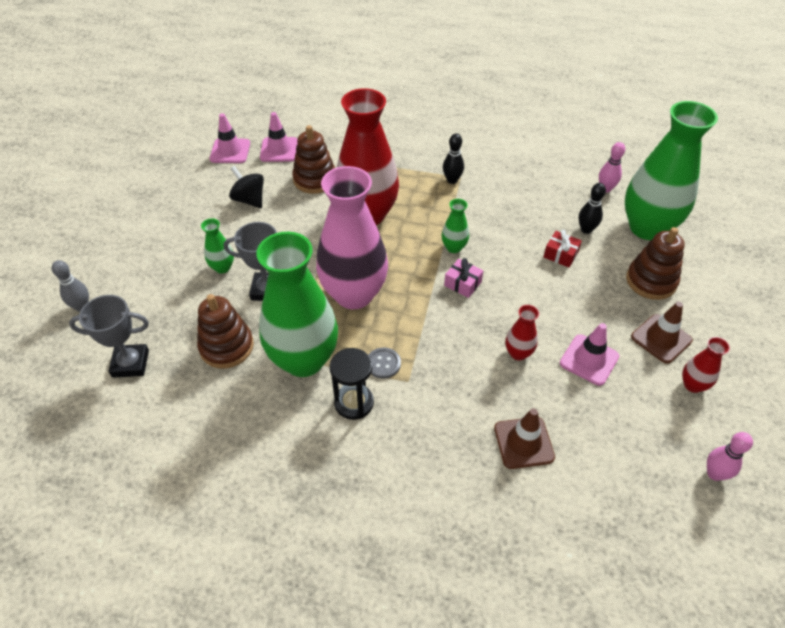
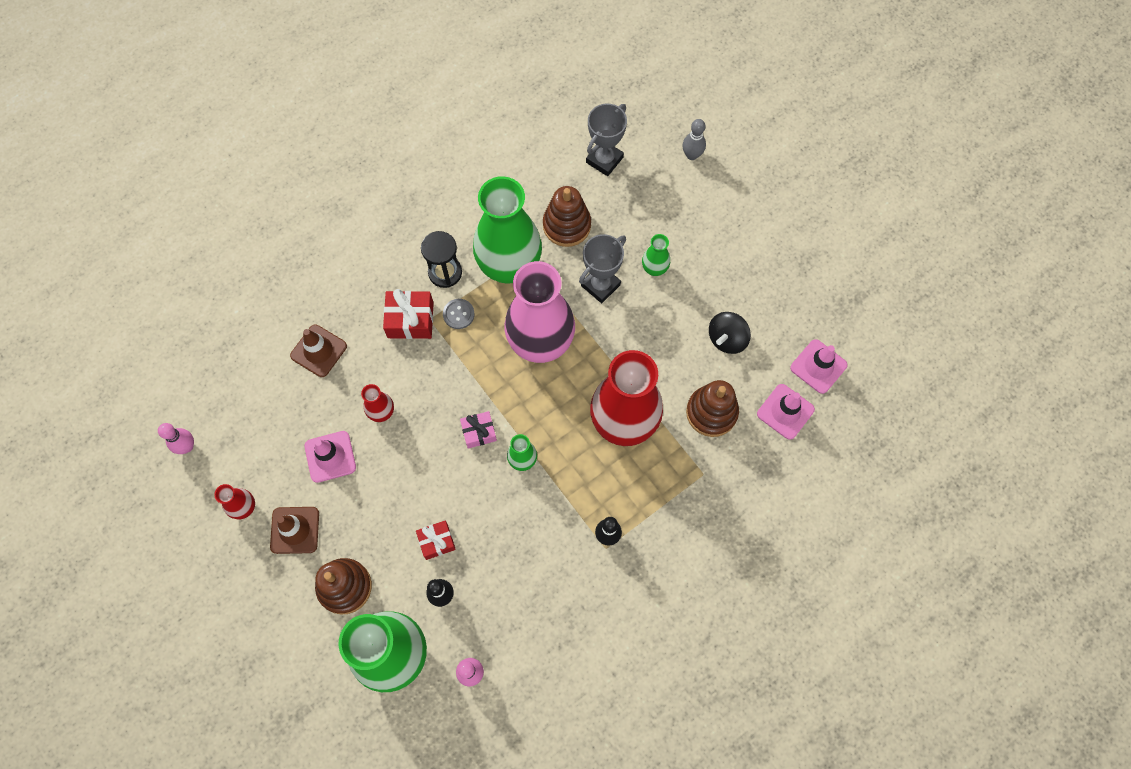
camera: 130 degrees right, 20 degrees up
black spinning top [229,166,264,208] -> black spinning top turned 135 degrees clockwise [709,312,751,354]
none -> red gift [383,289,434,339]

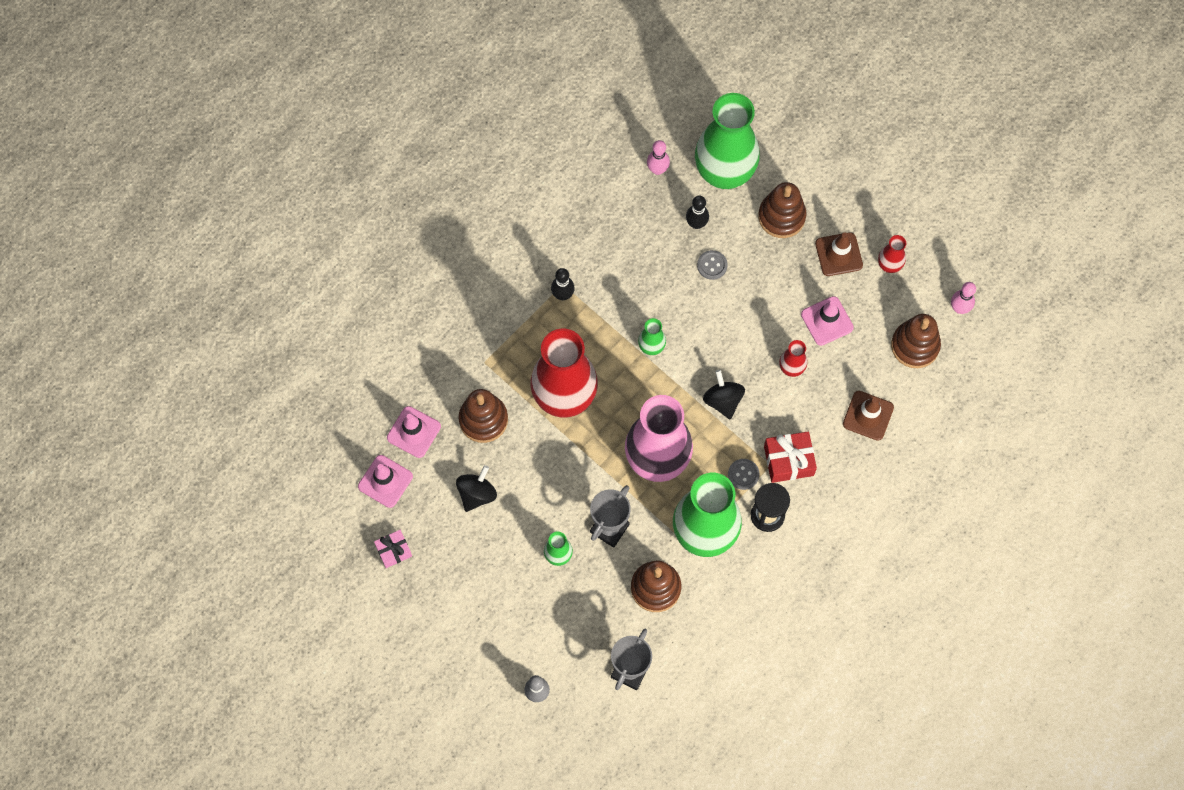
camera: 170 degrees right, 0 degrees up
red gift [416,521,456,560] -> grey button [697,250,728,280]
pink gift [460,411,497,449] -> pink gift moved to [374,530,412,568]
none -> black spinning top [703,370,745,420]
none -> brown stacking toy [891,314,941,368]

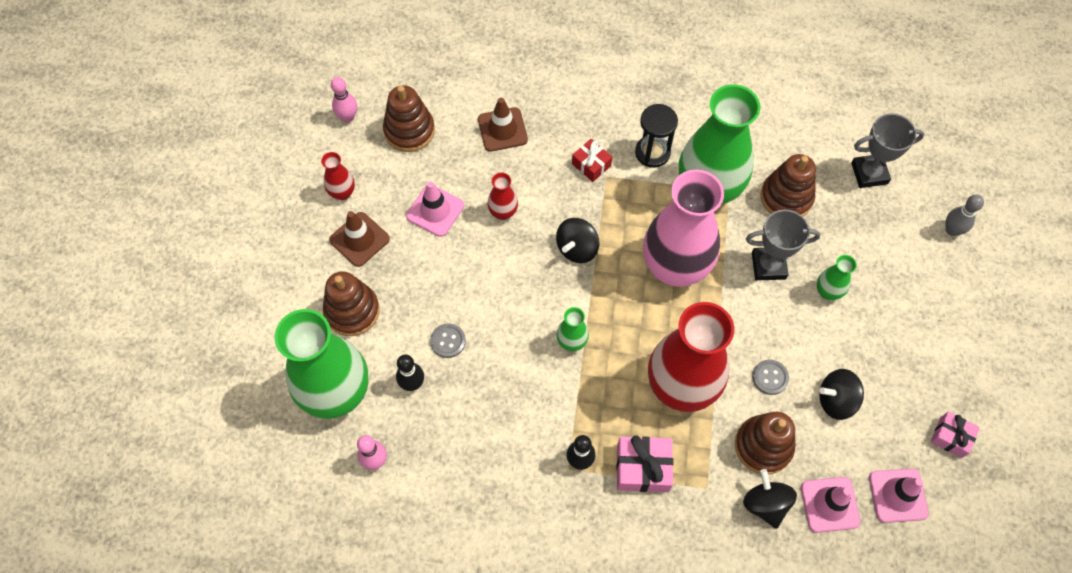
camera: 125 degrees left, 5 degrees down
grey button [728,459,760,490] -> grey button moved to [752,359,789,395]
red gift [764,432,817,483] -> red gift [572,139,612,182], size x0.65
none -> pink gift [616,435,673,492]
none -> black spinning top [743,469,797,529]

